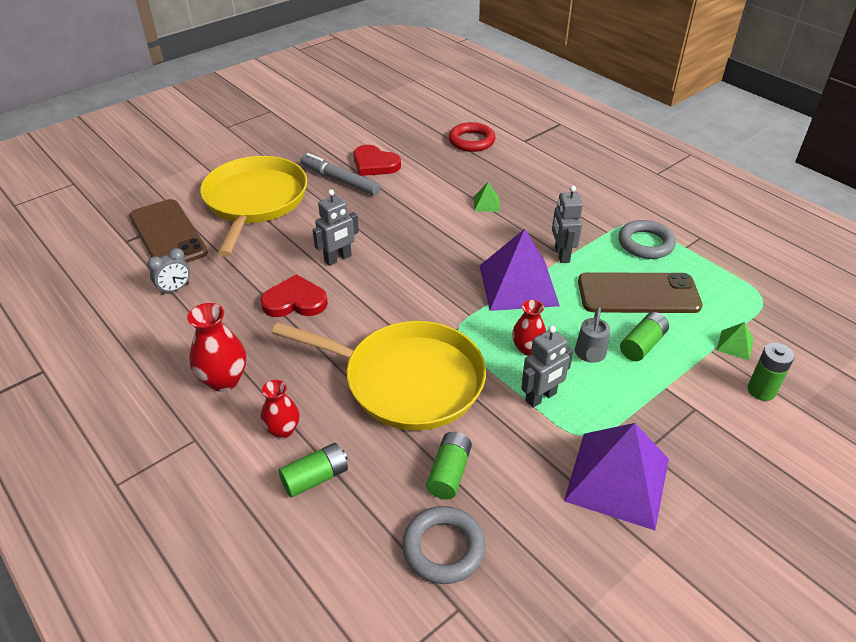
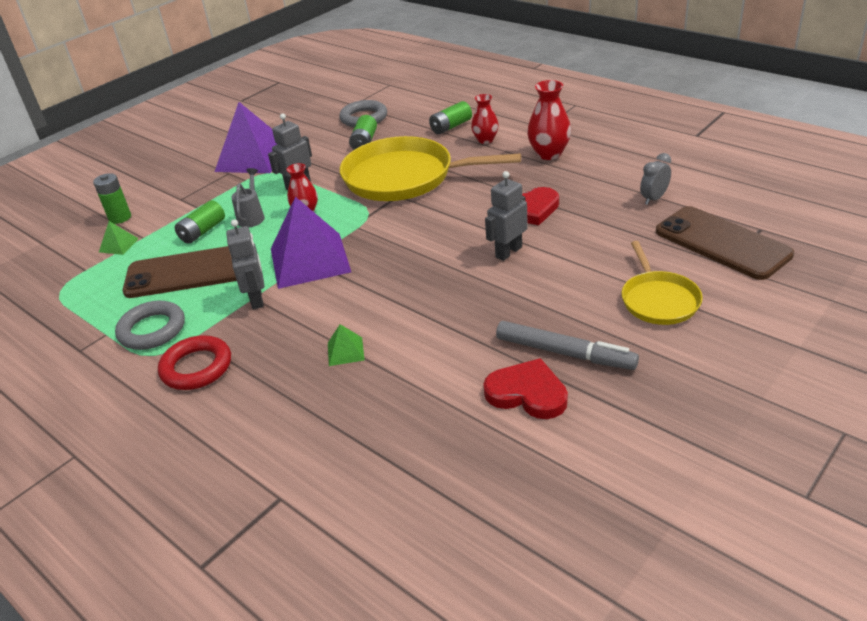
camera: 175 degrees right, 5 degrees down
yellow pan [200,156,307,257] -> yellow pan [622,241,703,325], size x0.54
red ring [448,122,496,152] -> red ring moved to [158,335,231,390]

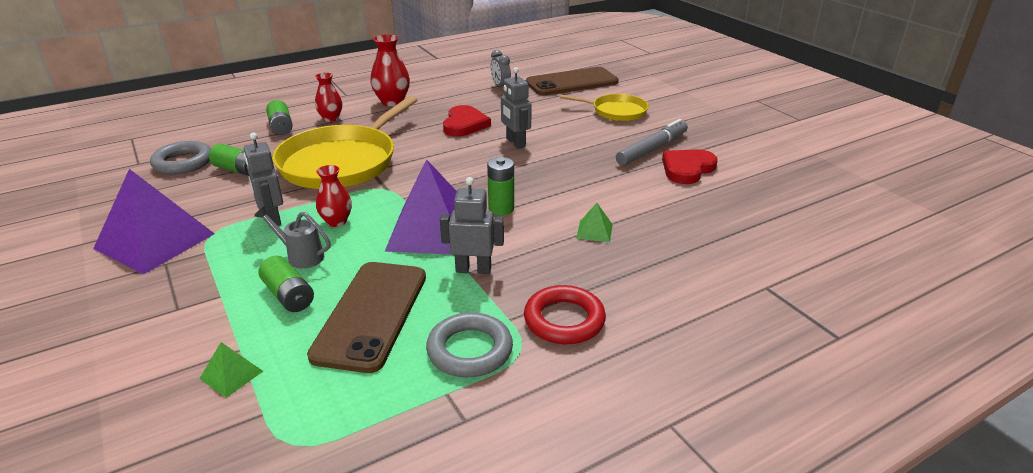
camera: 75 degrees left, 5 degrees down
green battery [93,173,131,224] -> green battery moved to [487,157,514,216]

